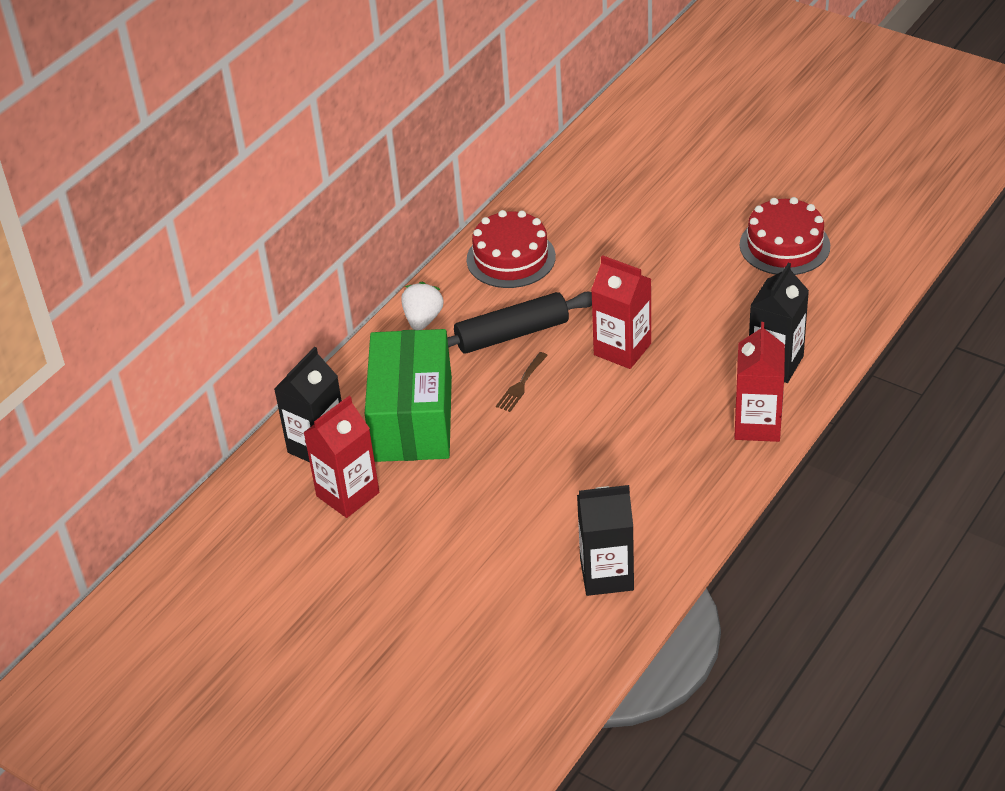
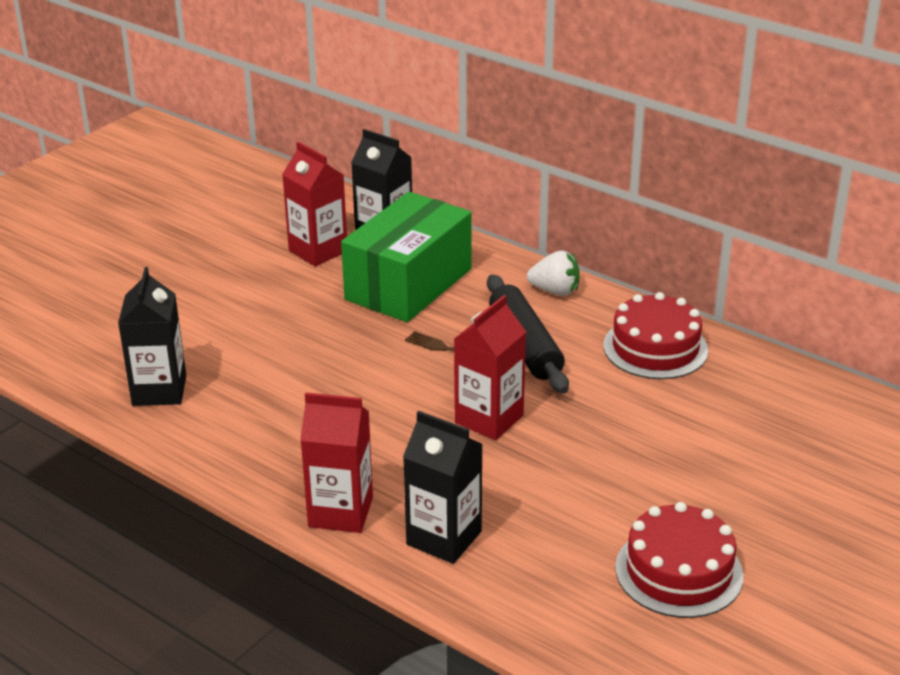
camera: 90 degrees right, 10 degrees down
green box [365,329,452,462] -> green box turned 60 degrees counterclockwise [341,192,472,322]

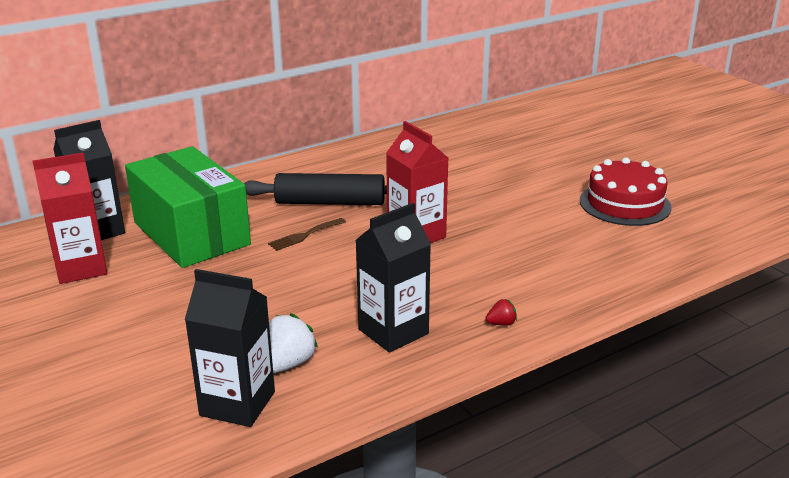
camera: 70 degrees left, 5 degrees down
red carton [300,392,373,533] -> red strawberry [485,299,517,325]
black carton [403,411,483,564] -> black carton moved to [355,203,431,353]
white strawberry [527,250,580,296] -> white strawberry moved to [269,313,318,374]
red cake [603,292,708,379] -> none

